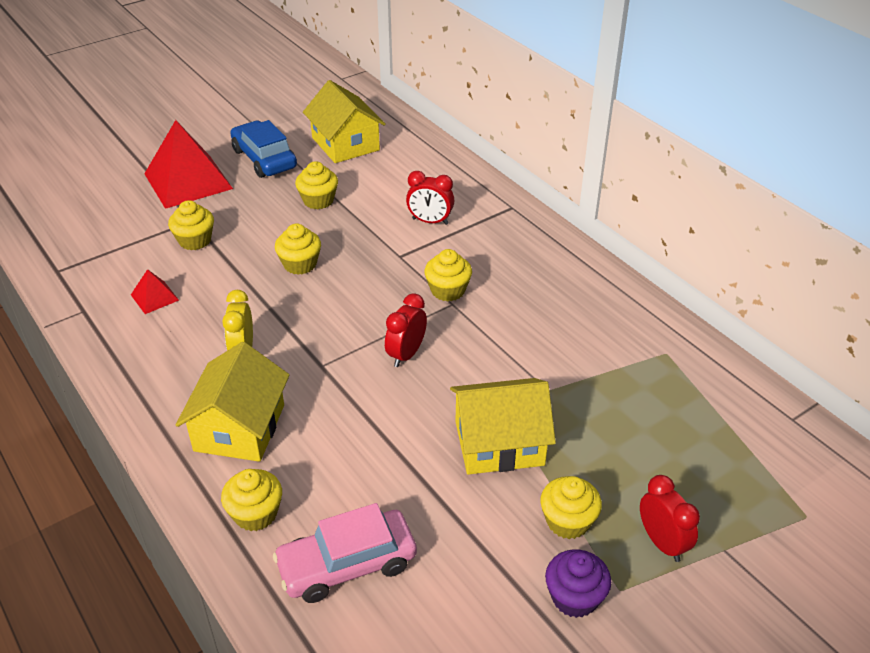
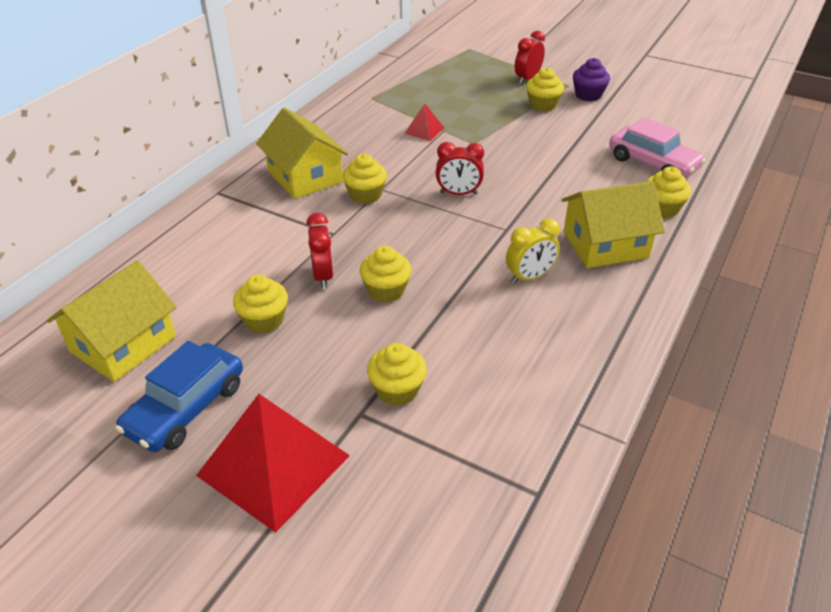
camera: 115 degrees left, 0 degrees up
red pyramid [131,269,179,314] -> red pyramid moved to [404,104,444,141]
red clock [406,171,454,225] -> red clock moved to [306,213,334,289]
yellow house [450,378,556,475] -> yellow house moved to [256,108,348,199]

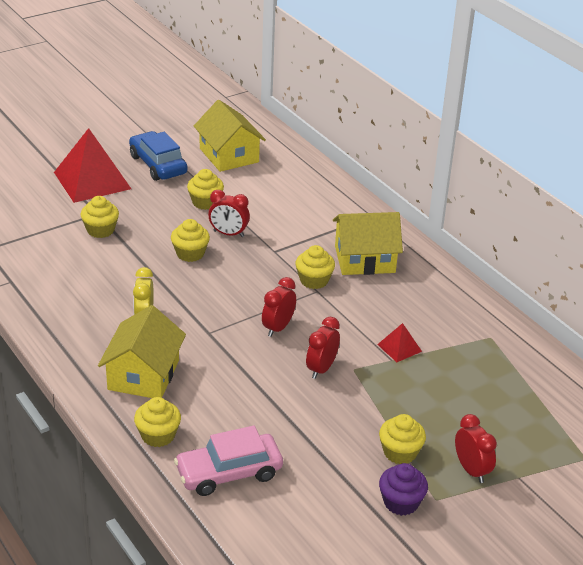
camera: 115 degrees right, 5 degrees down
none -> red clock [306,317,340,379]

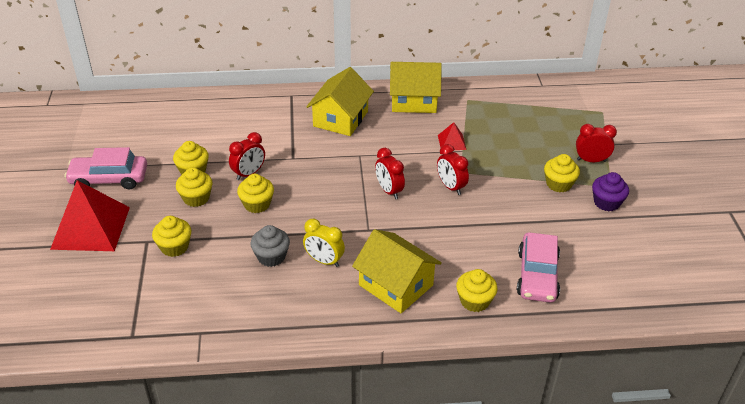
camera: 60 degrees left, 5 degrees up
blue car [129,131,188,181] -> pink car [64,147,147,190]
yellow house [194,100,266,172] -> yellow house moved to [390,62,442,113]
yellow cupcake [296,245,335,289] -> yellow cupcake moved to [176,168,212,207]
none -> grey cupcake [251,225,290,267]

